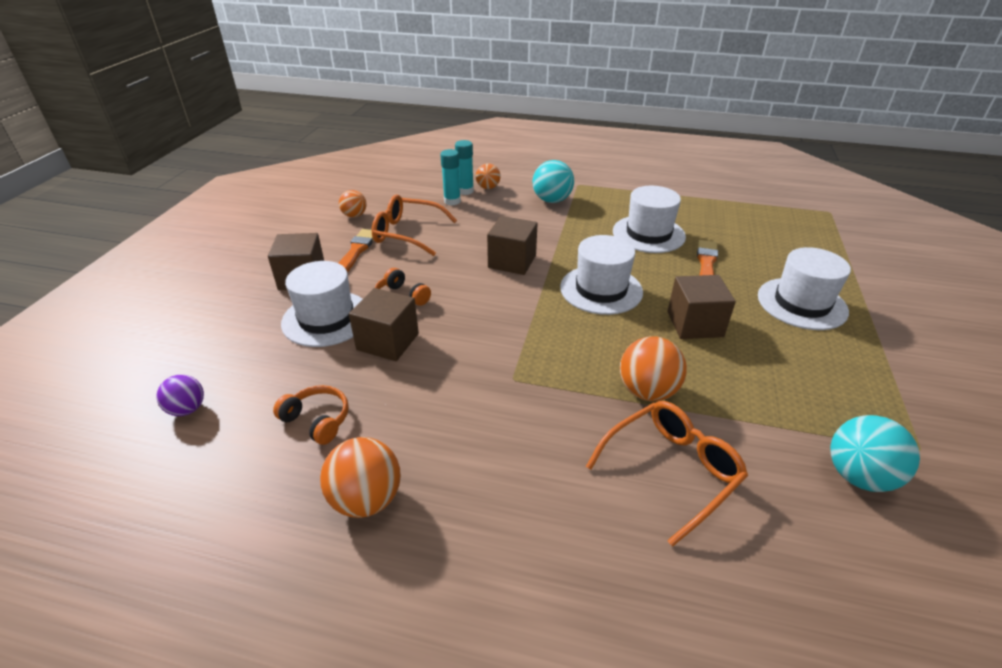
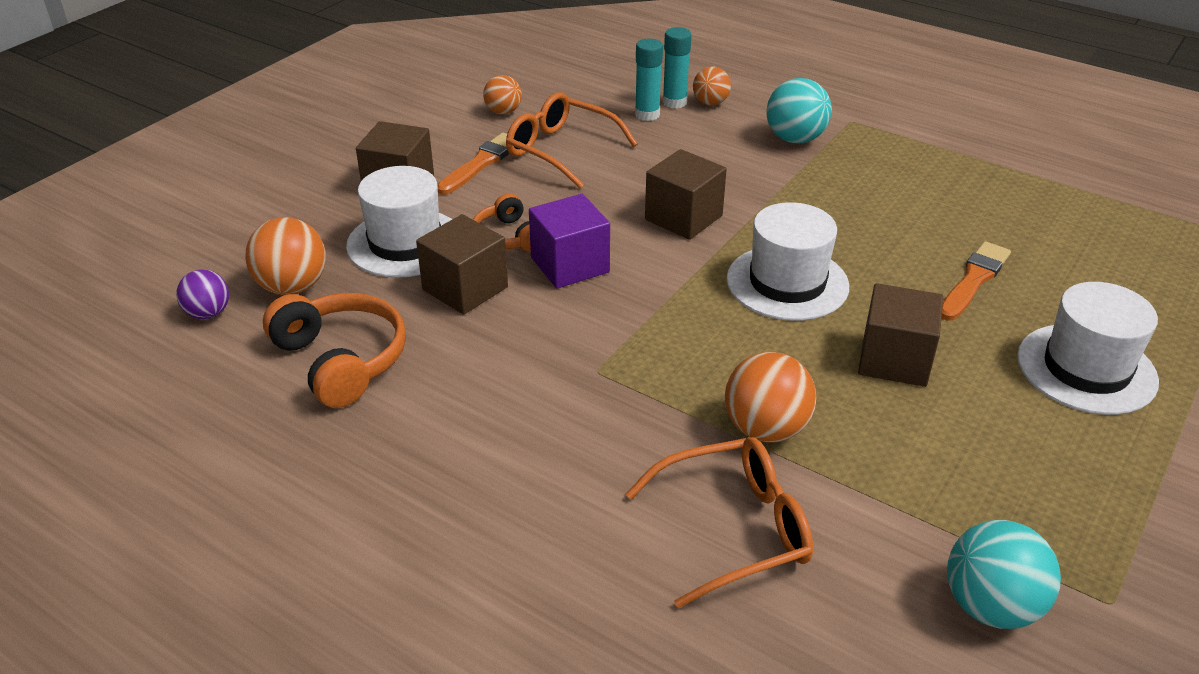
camera: 20 degrees right, 0 degrees up
orange headphones [273,385,349,445] -> orange headphones [263,293,406,408], size x1.64
orange ball [320,437,401,518] -> orange ball moved to [246,217,326,295]
white hat [613,186,686,253] -> none
none -> purple cube [529,194,610,288]

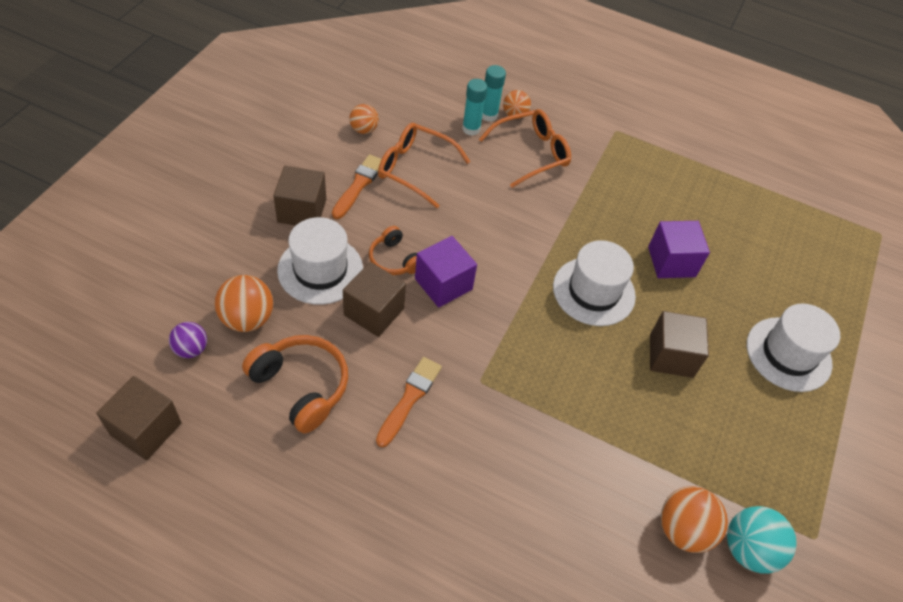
camera: 15 degrees left, 15 degrees up
orange glasses [626,437,813,608] -> orange glasses moved to [479,109,571,188]
brown cube [645,149,727,240] -> brown cube moved to [96,376,182,460]
orange ball [725,352,817,443] -> orange ball moved to [661,486,728,553]
turquoise ball [766,78,832,144] -> none
orange brush [942,241,1011,321] -> orange brush moved to [376,357,442,447]
none -> purple cube [648,221,710,278]

